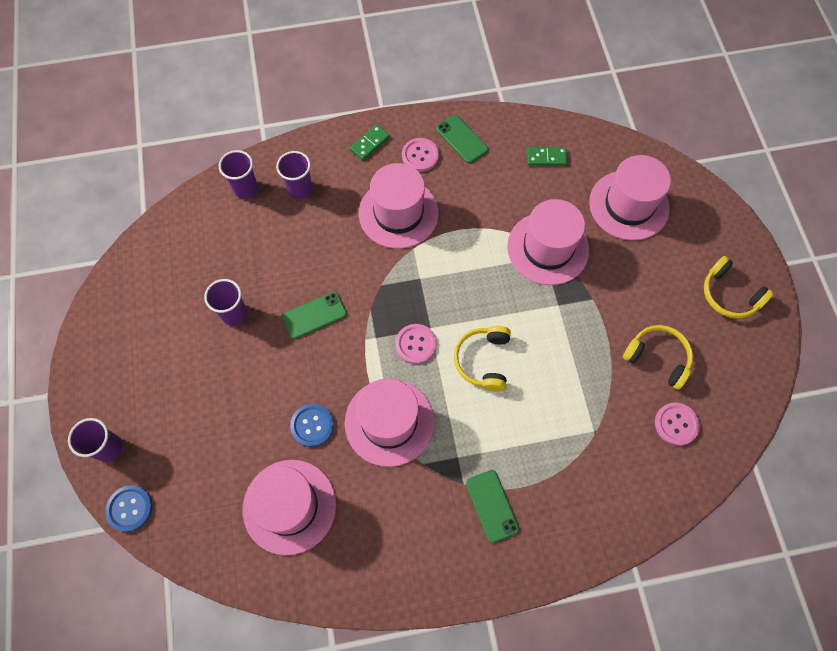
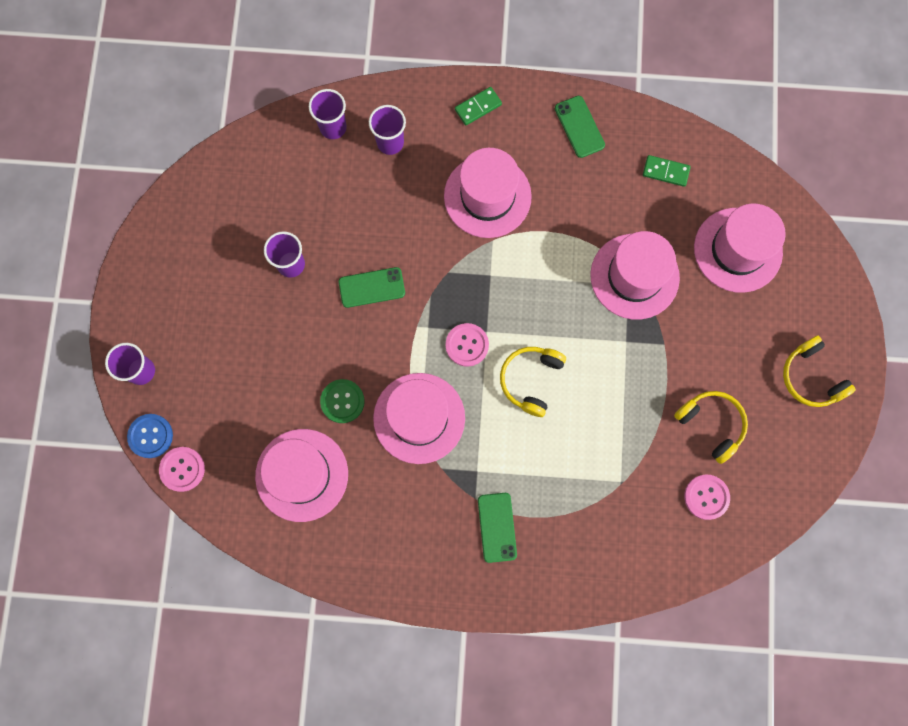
camera: 15 degrees right, 10 degrees up
blue button [290,404,334,447] -> green button [320,379,365,423]
pink button [402,138,439,172] -> pink button moved to [159,447,205,492]

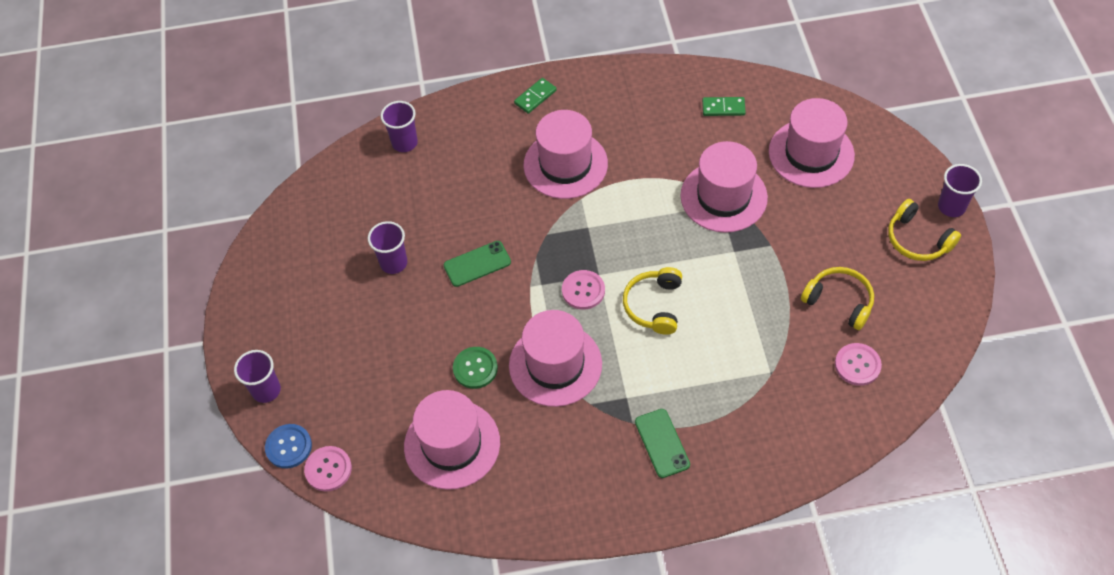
camera: 10 degrees left, 20 degrees down
purple cup [369,105,406,155] -> purple cup moved to [938,164,982,217]
green phone [555,96,605,158] -> none

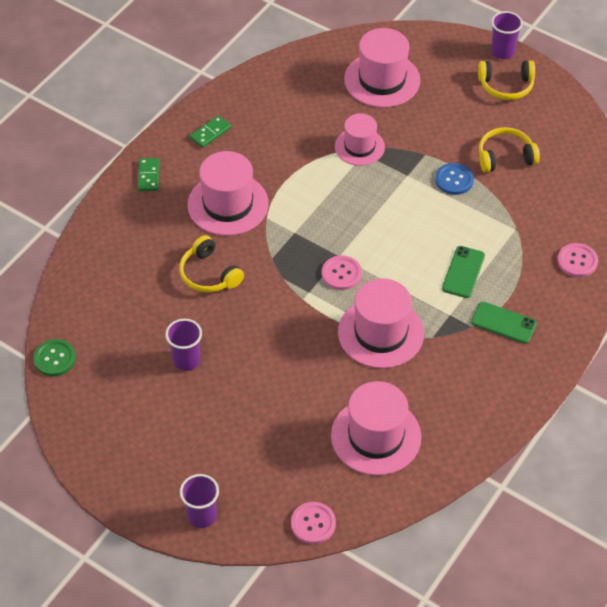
camera: 50 degrees left, 5 degrees down
blue button [265,424,312,468] -> blue button moved to [435,163,474,195]
purple cup [381,101,418,152] -> none
green phone [444,241,511,287] -> green phone moved to [442,246,485,298]
green button [453,347,498,389] -> green button moved to [33,339,76,376]
yellow headphones [623,267,682,335] -> yellow headphones moved to [179,235,244,292]
pink hat [680,141,768,233] -> pink hat [335,113,385,166], size x0.64
green domino [702,97,746,116] -> green domino moved to [190,115,231,148]
pink button [835,343,882,386] -> pink button moved to [558,243,598,277]

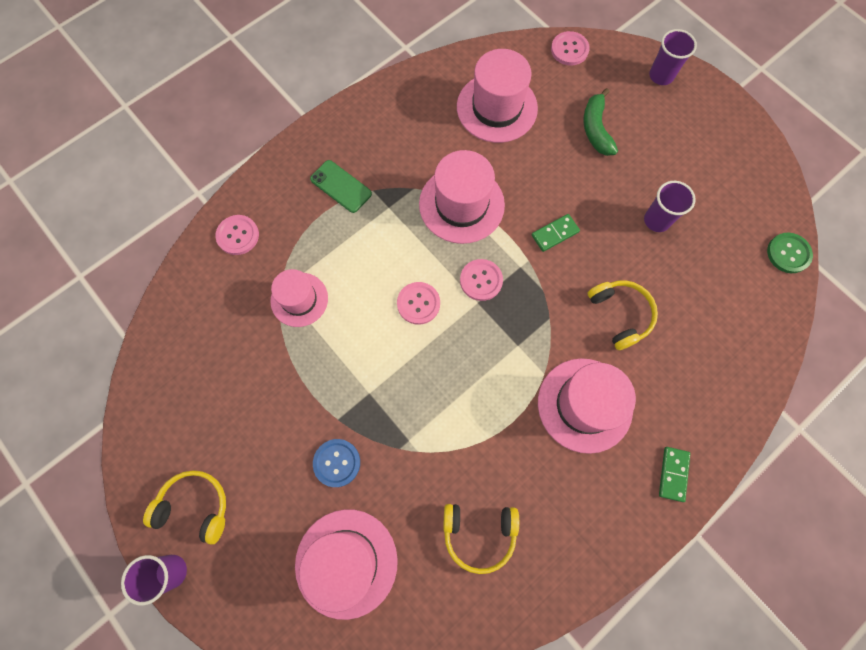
camera: 165 degrees left, 20 degrees up
green domino [190,115,231,148] -> green domino moved to [532,214,580,252]
pink hat [335,113,385,166] -> pink hat moved to [270,269,328,327]
blue button [435,163,474,195] -> blue button moved to [313,439,360,487]
green phone [442,246,485,298] -> none
yellow headphones [479,127,540,173] -> yellow headphones moved to [443,504,519,574]
none -> pink button [397,282,440,325]
none -> green banana [583,88,618,156]

